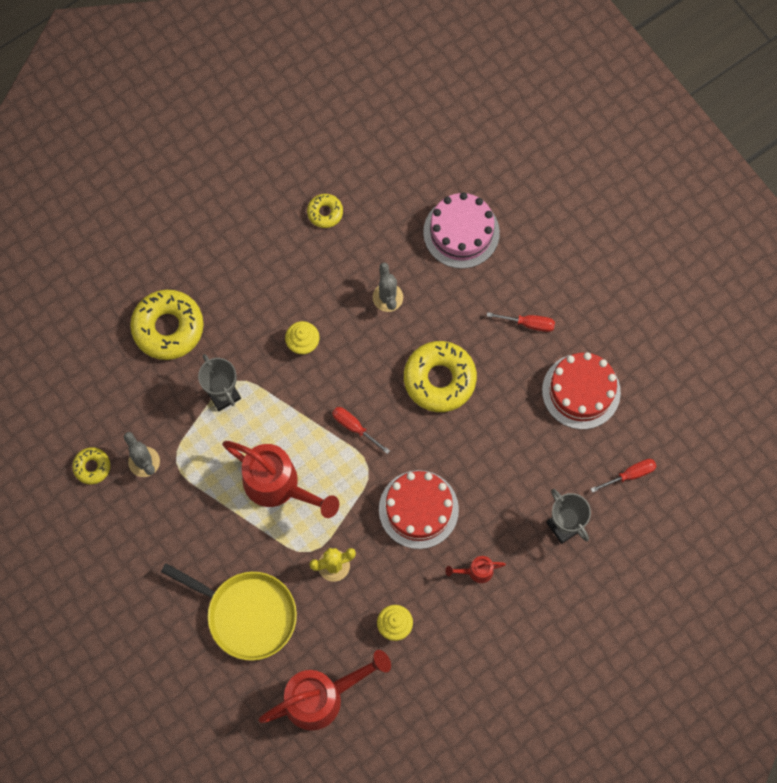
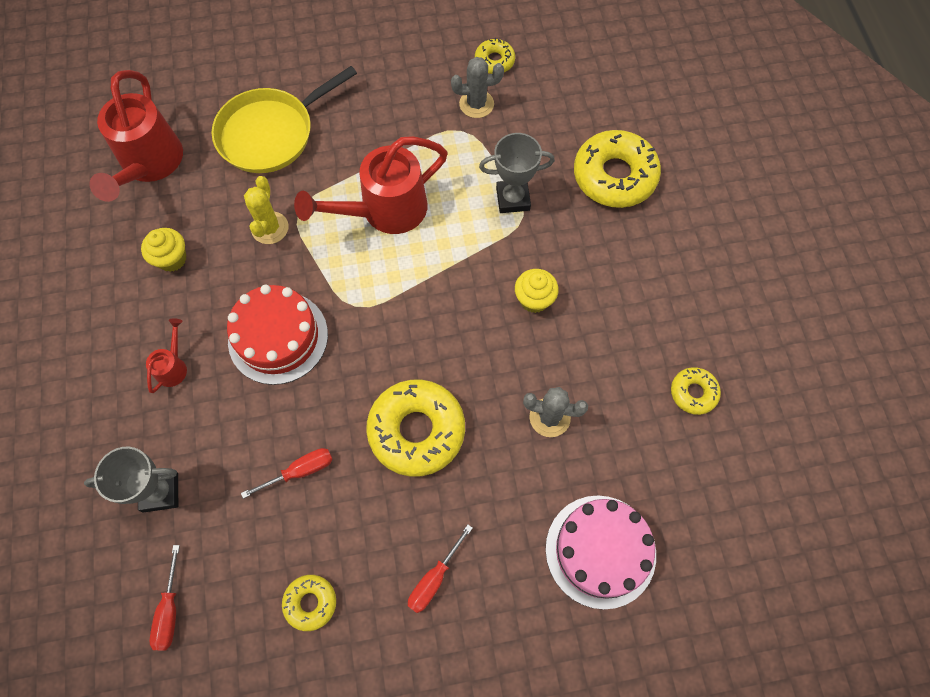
camera: 115 degrees right, 5 degrees down
red screwdriver [332,407,390,454] -> red screwdriver moved to [241,448,333,499]
red cake [542,352,621,429] -> yellow donut [282,575,336,631]

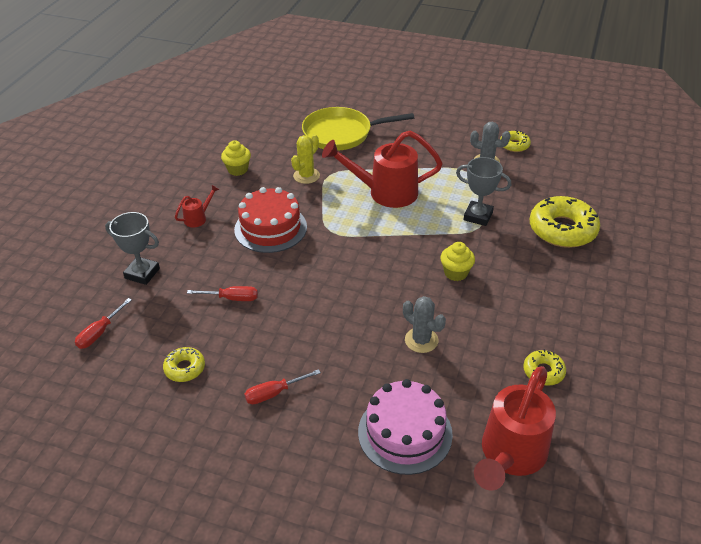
camera: 30 degrees right, 25 degrees down
red watering can [89,70,183,202] -> red watering can moved to [474,366,556,491]
yellow donut [366,380,465,477] -> none

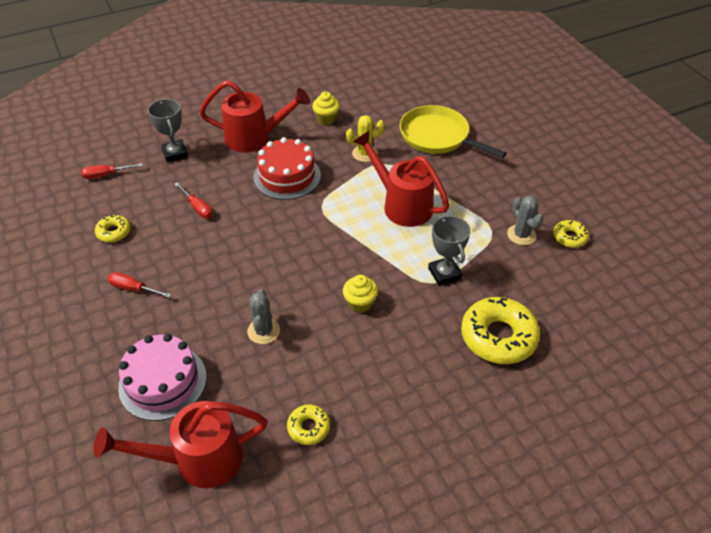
camera: 45 degrees right, 5 degrees up
red watering can [175,185,220,228] -> red watering can [199,80,310,153], size x2.25

